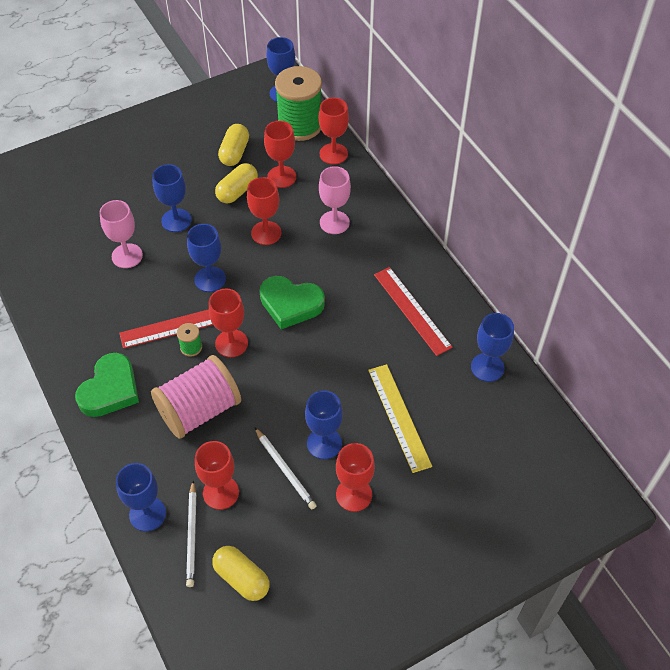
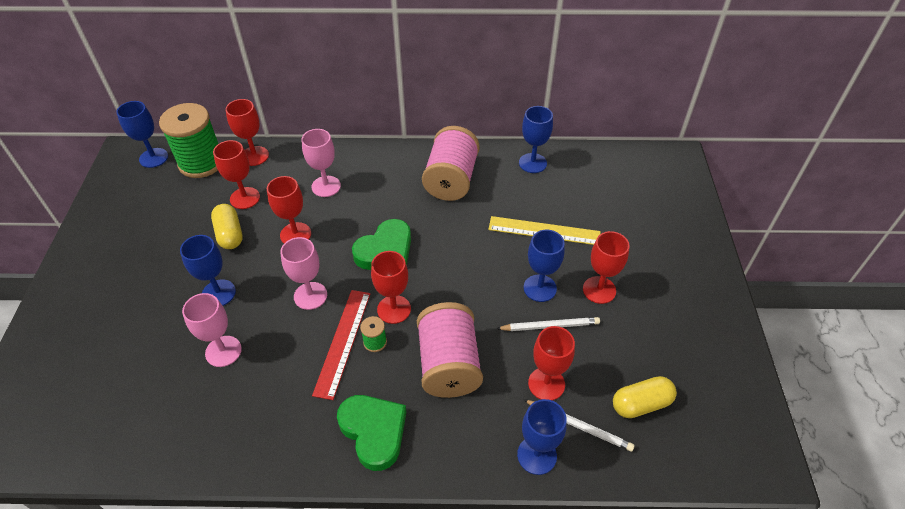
camera: 60 degrees left, 5 degrees down
blue goblet [187,224,226,292] -> pink goblet [280,237,327,310]
yellow capsule [218,124,249,166] -> none
red ruler [374,267,453,356] -> pink spool [422,126,480,201]

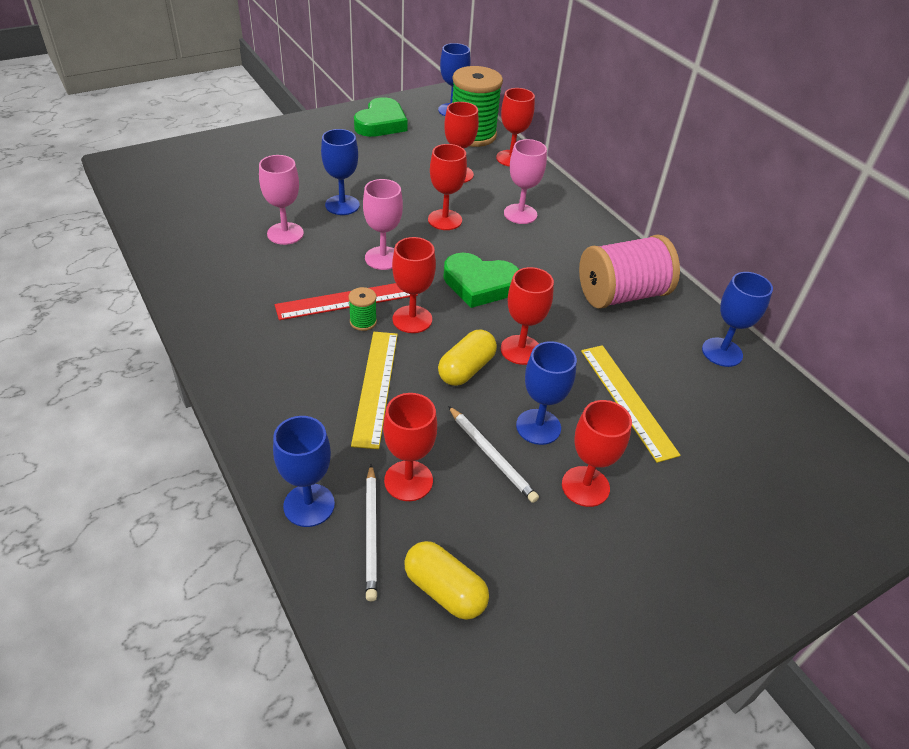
camera: 55 degrees right, 5 degrees down
yellow capsule [211,204,243,249] -> yellow capsule moved to [438,330,497,386]
green heart [337,395,406,471] -> green heart moved to [354,97,408,137]
pink spool [417,302,483,398] -> yellow ruler [351,332,398,449]
none -> red goblet [501,267,554,365]

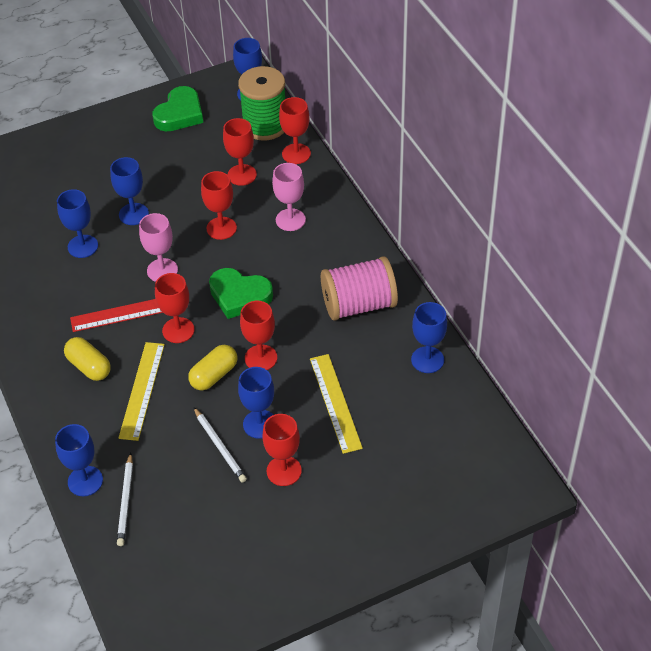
camera: 10 degrees right, 5 degrees up
pink goblet [259,155,304,245] -> blue goblet [57,189,98,258]
green spool [348,287,377,331] -> none
red goblet [383,393,437,501] -> none
yellow capsule [404,541,489,620] -> yellow capsule moved to [64,337,111,381]

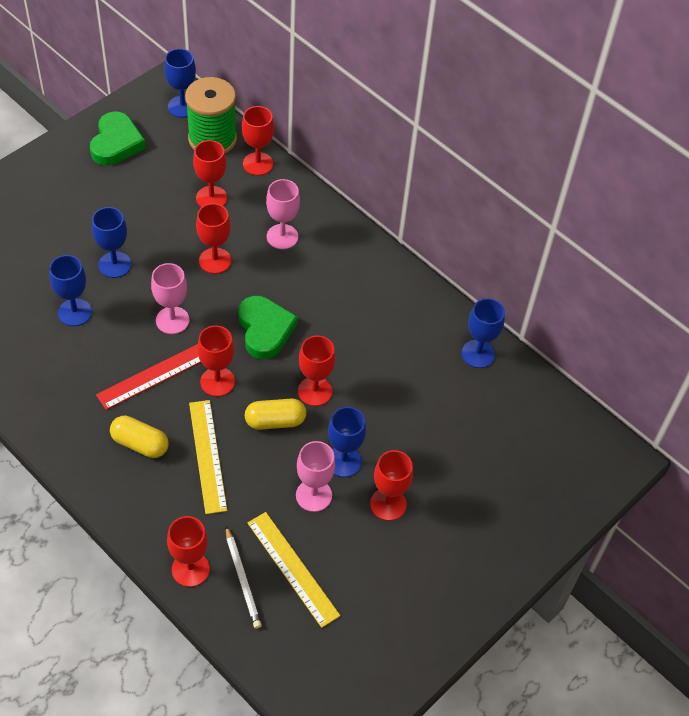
camera: 25 degrees left, 5 degrees up
blue goblet [55,424,103,496] -> red goblet [167,516,210,587]
yellow capsule [188,345,237,391] -> yellow capsule turned 60 degrees clockwise [245,399,306,430]
white pencil [194,407,247,483] -> pink goblet [296,441,335,512]
green heart [209,268,273,319] -> green heart turned 105 degrees counterclockwise [238,296,298,359]
yellow ruler [310,354,363,454] -> yellow ruler moved to [248,512,341,628]
pink spool [321,256,398,321] -> none

